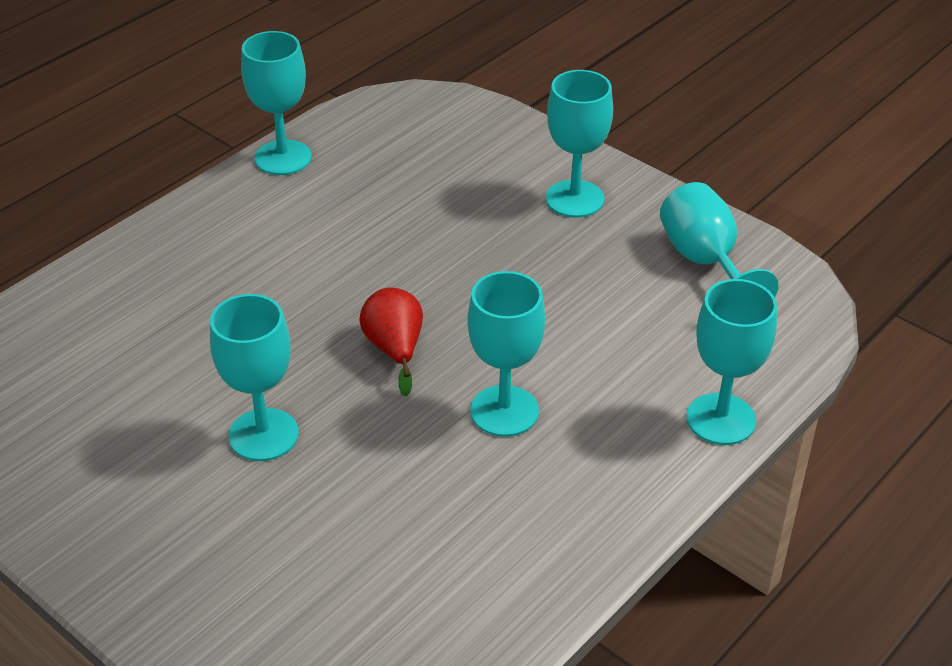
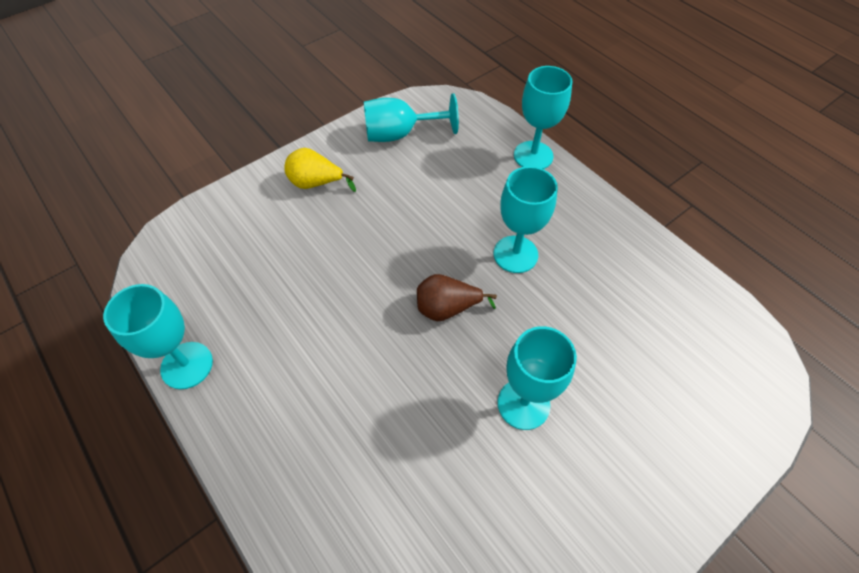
camera: 80 degrees left, 15 degrees up
red pear [359,288,423,397] -> brown pear [417,274,497,321]
turquoise goblet [546,70,613,218] -> yellow pear [284,148,356,192]

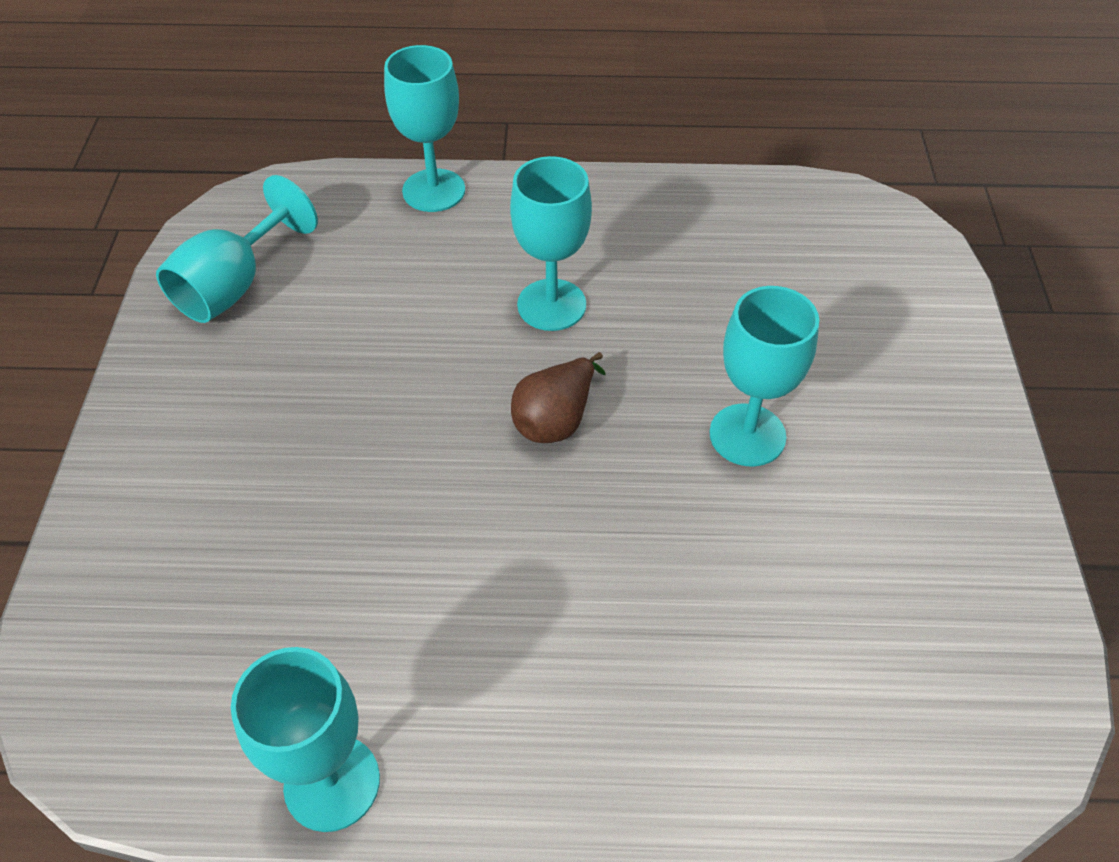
camera: 50 degrees left, 5 degrees down
yellow pear [284,148,356,192] -> none

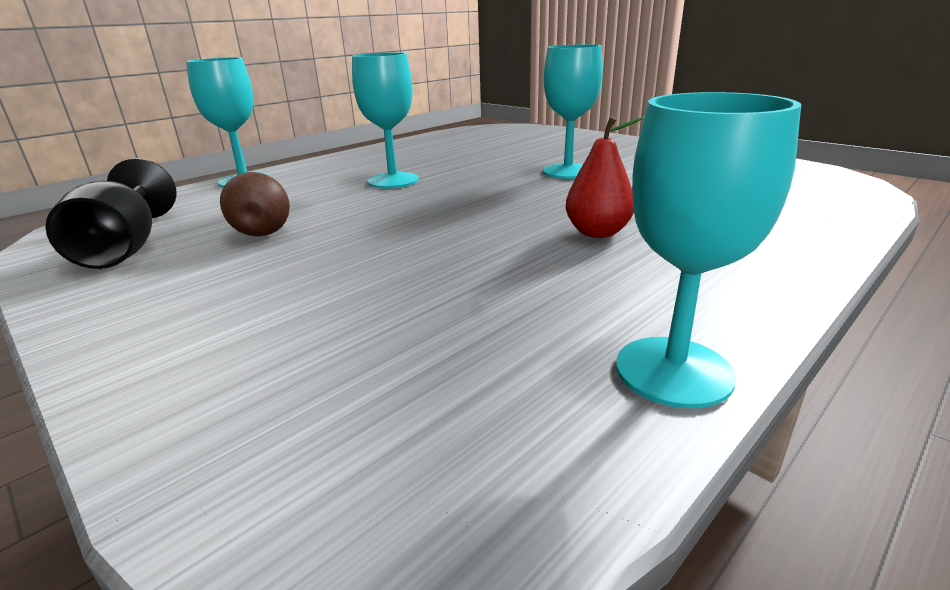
camera: 45 degrees left, 25 degrees down
turquoise goblet [156,175,318,323] -> black goblet [45,158,177,269]
brown pear [511,352,606,443] -> brown pear moved to [220,172,290,236]
none -> red pear [566,116,644,238]

